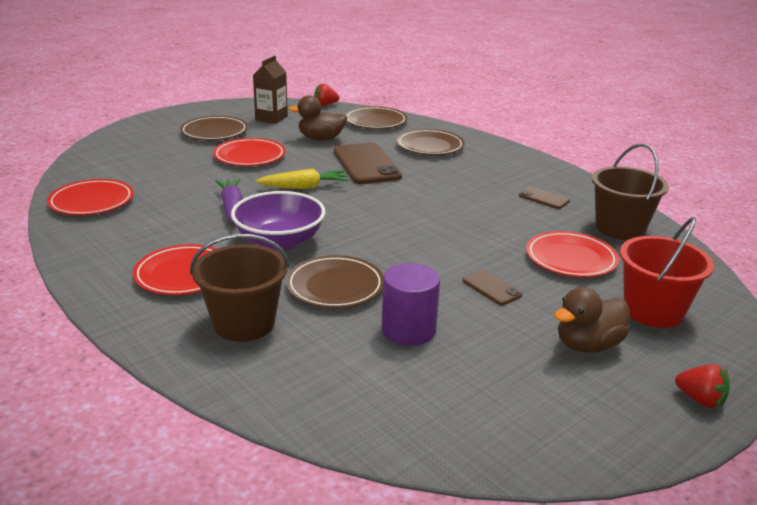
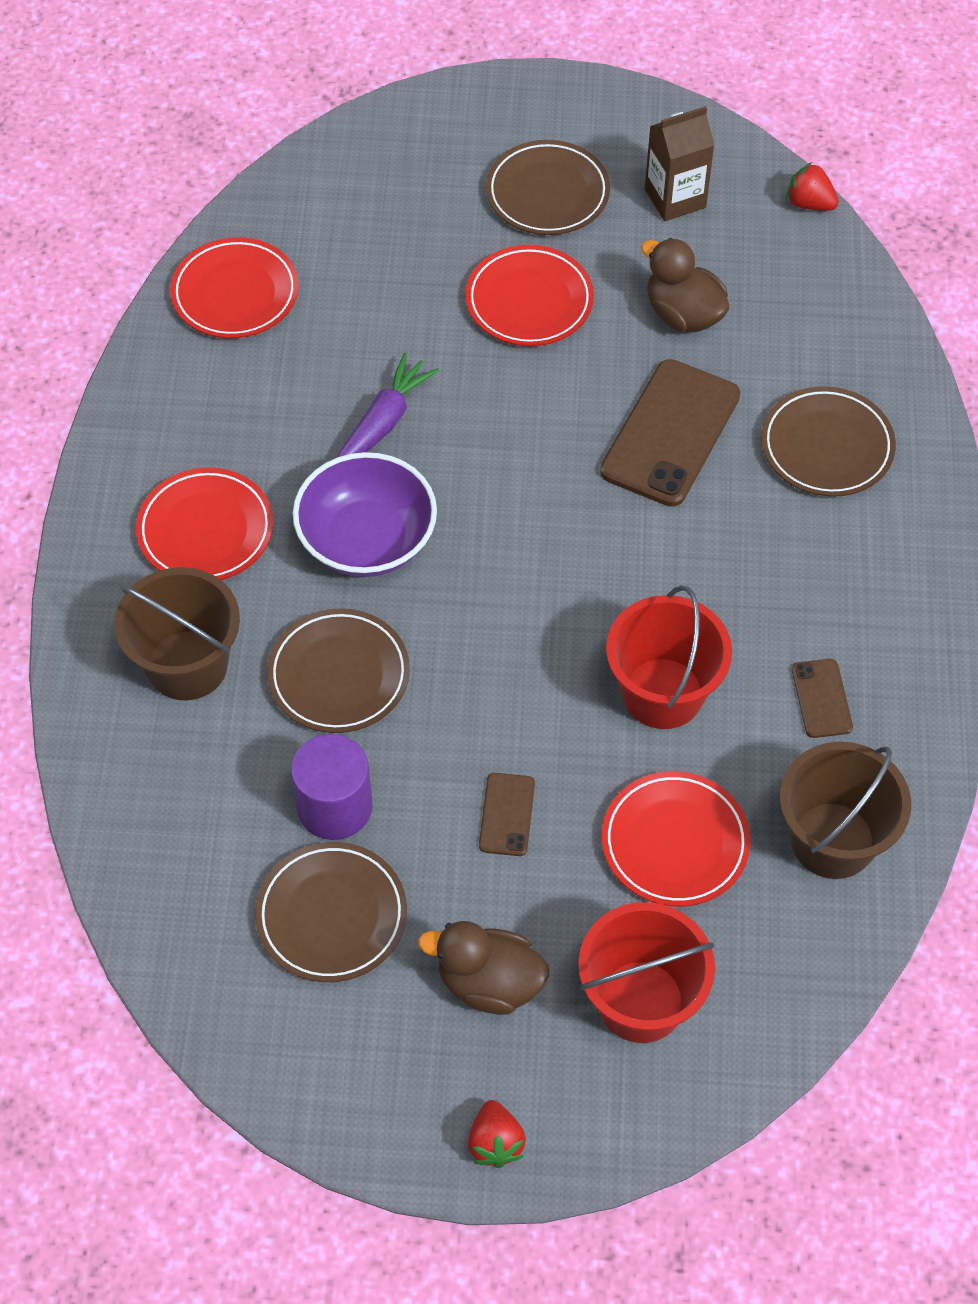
camera: 45 degrees right, 30 degrees up
yellow carrot [256,169,349,189] -> none
brown plate [345,106,408,129] -> brown plate moved to [255,842,407,982]
none -> red bucket [606,585,732,729]

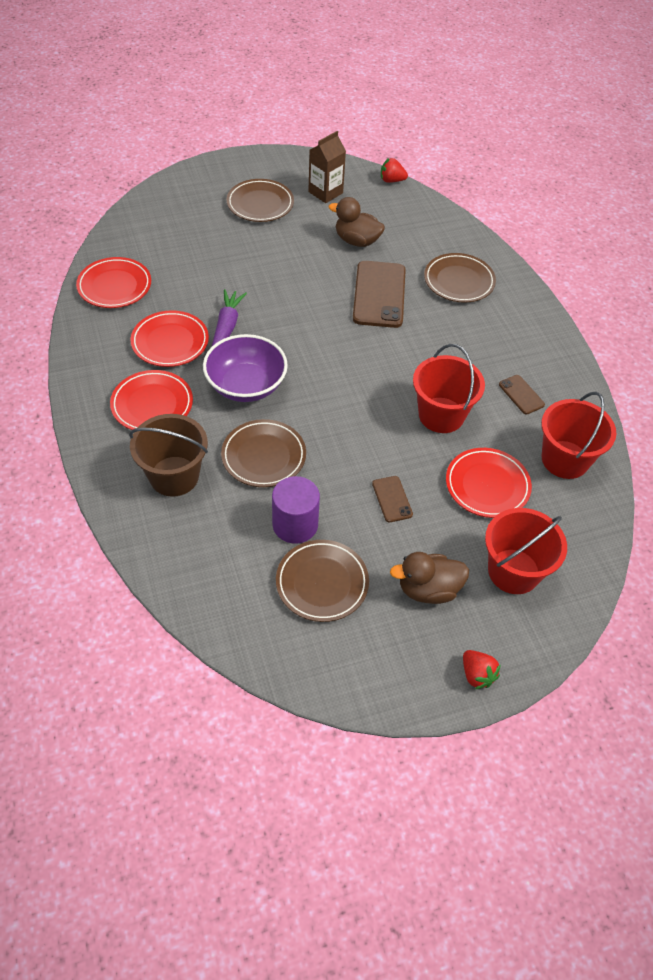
camera: 25 degrees left, 5 degrees down
red plate [465,245,594,346] -> red plate moved to [131,310,209,367]
brown bucket [780,742,911,879] -> red bucket [541,392,616,479]

